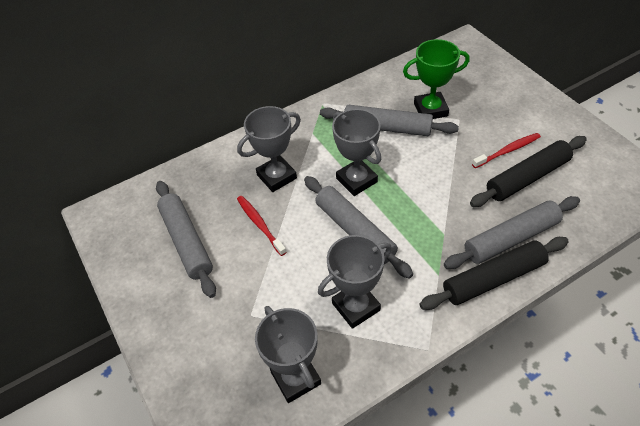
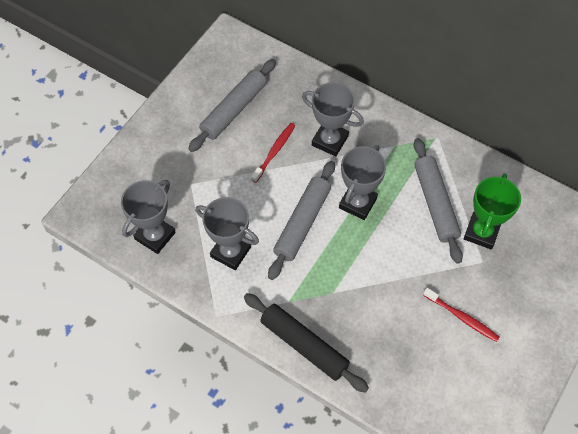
camera: 60 degrees right, 10 degrees up
green trophy [403,39,470,119] -> green trophy turned 60 degrees clockwise [464,174,521,249]
grey rolling pin [444,196,580,269] -> none
black rolling pin [470,136,587,207] -> none

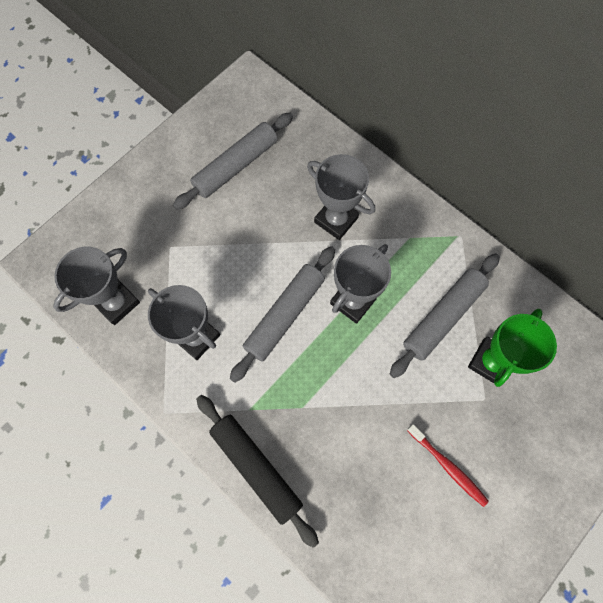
camera: 10 degrees right, 10 degrees up
red toothbrush [251,123,296,183] -> none
grey rolling pin [414,138,463,264] -> grey rolling pin turned 45 degrees clockwise [390,254,500,378]

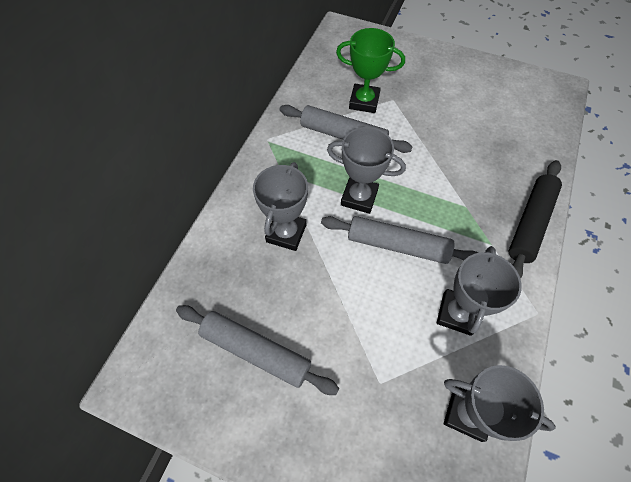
camera: 110 degrees left, 10 degrees down
red toothbrush [407,424,489,507] -> none

